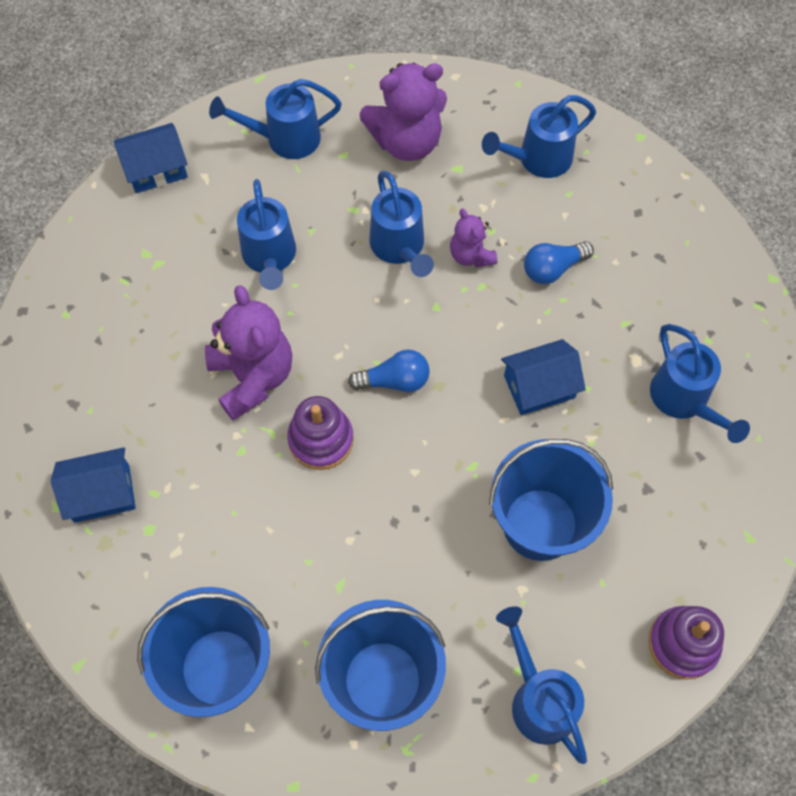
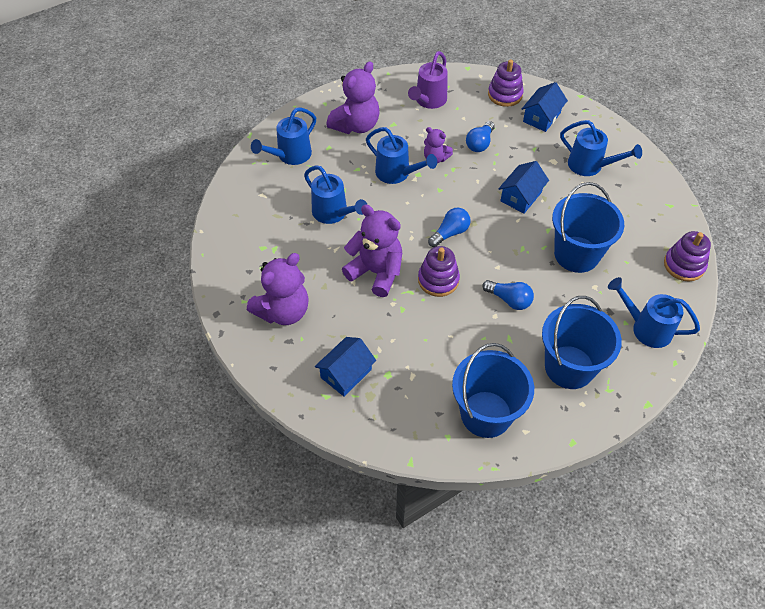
camera: 35 degrees left, 10 degrees down
blue house [114,123,188,193] -> blue house moved to [522,82,568,132]
blue watering can [482,95,596,178] -> purple watering can [408,51,448,109]
none -> purple teddy bear [247,253,309,325]
none -> blue light bulb [482,280,534,310]
none -> purple stacking toy [488,59,524,107]

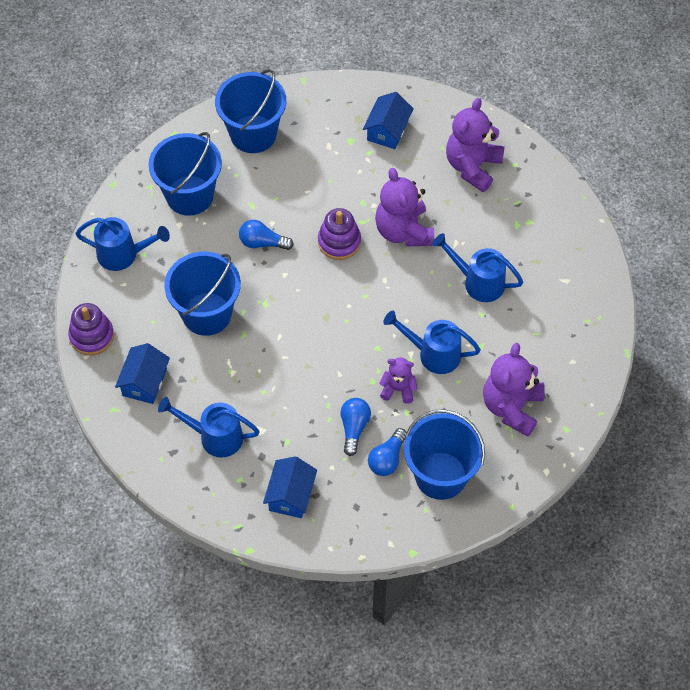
camera: 160 degrees right, 5 degrees up
blue watering can [251,108,316,165] -> none
purple teddy bear [342,204,402,297] -> purple teddy bear turned 60 degrees clockwise [375,168,434,247]
purple watering can [408,51,448,109] -> blue bucket [404,409,485,500]
blue light bulb [428,208,471,247] -> blue light bulb moved to [368,428,407,476]
purple stacking toy [488,59,524,107] -> none
blue house [498,161,549,214] -> blue house moved to [115,343,170,404]

